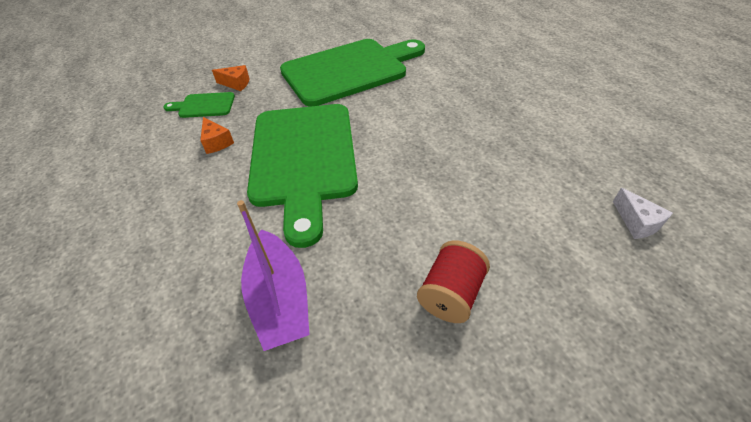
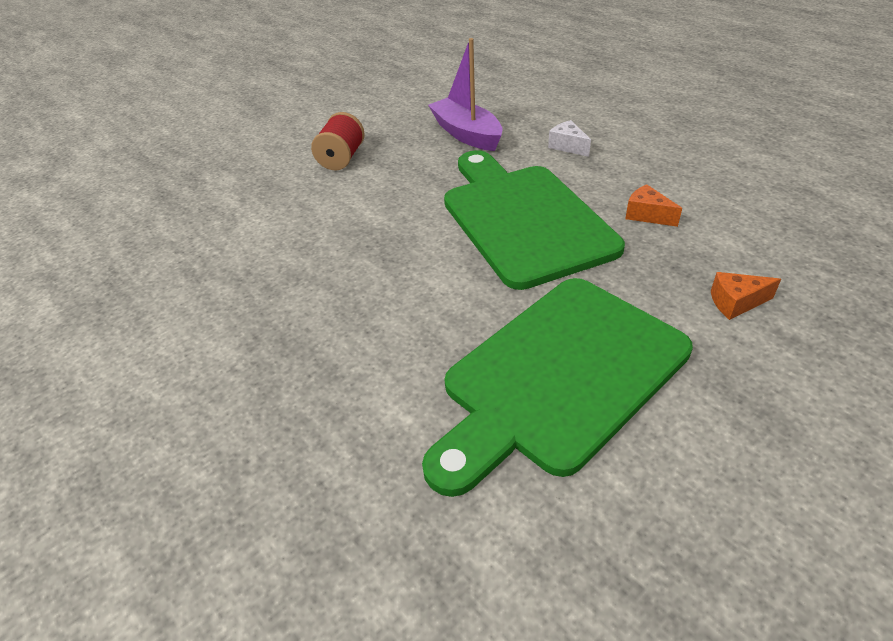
camera: 165 degrees right, 5 degrees down
green cutting board [163,92,235,118] -> none
white cheese [613,188,673,239] -> white cheese moved to [548,120,591,157]

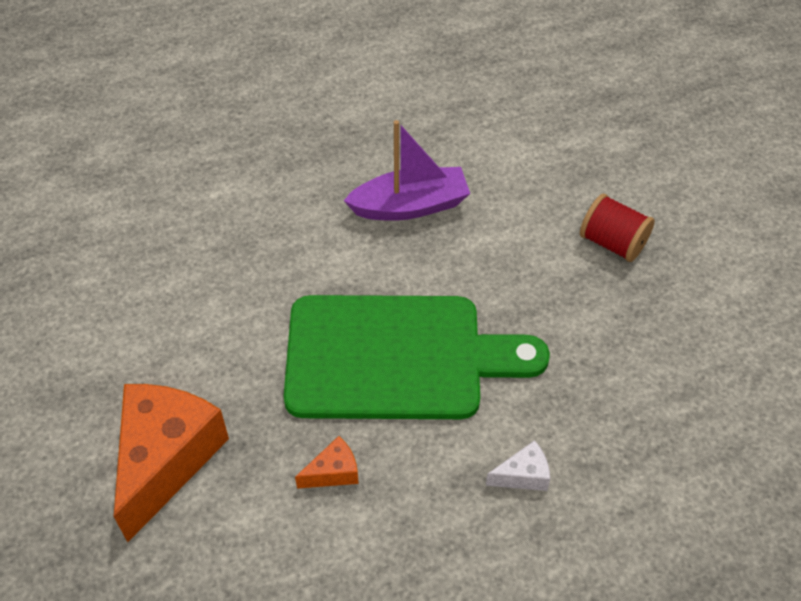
camera: 110 degrees right, 10 degrees up
green cutting board [422,278,693,497] -> none
purple boat [428,38,503,151] -> purple boat moved to [344,120,470,221]
orange cheese [711,272,781,320] -> orange cheese [114,384,229,542], size x2.32

